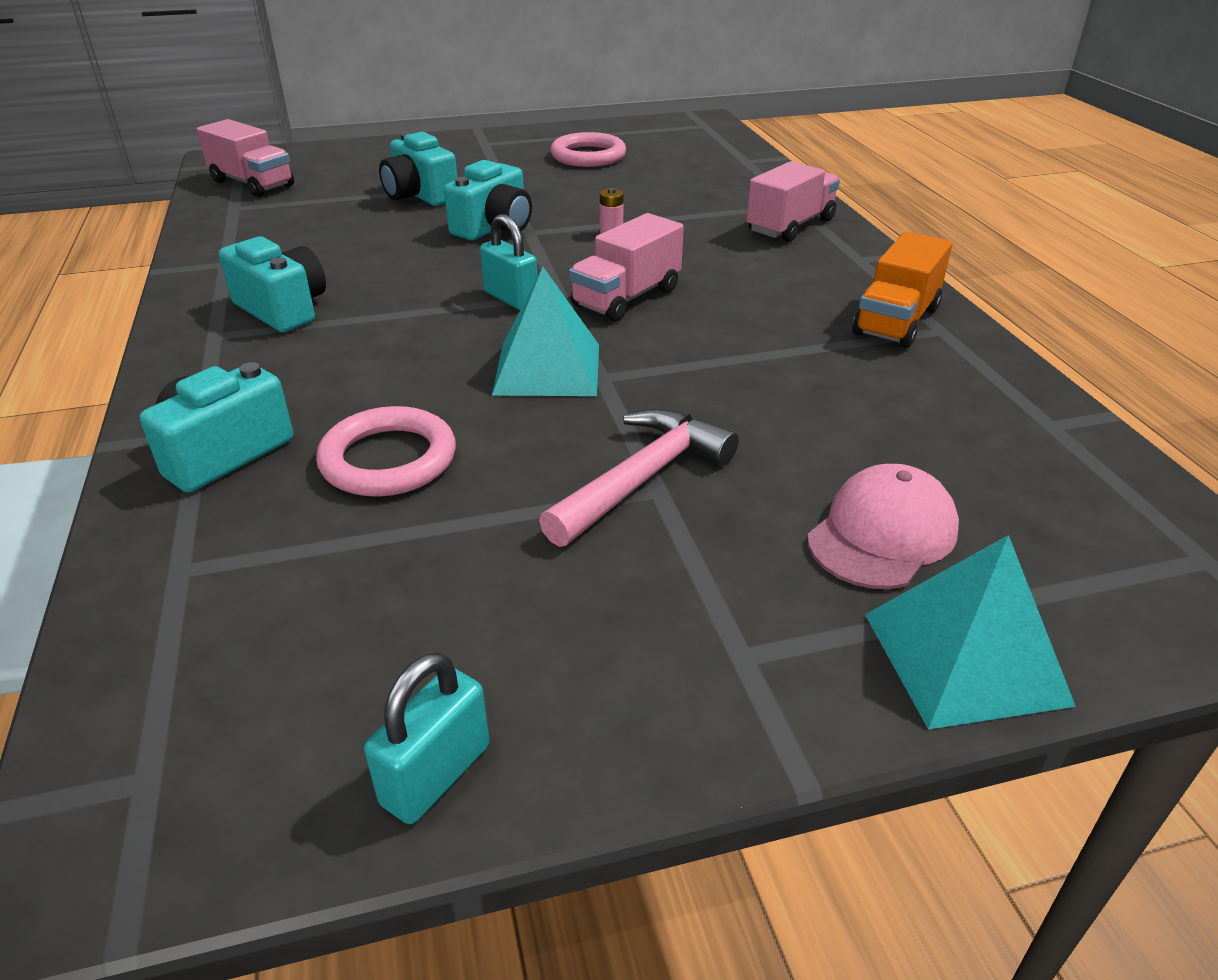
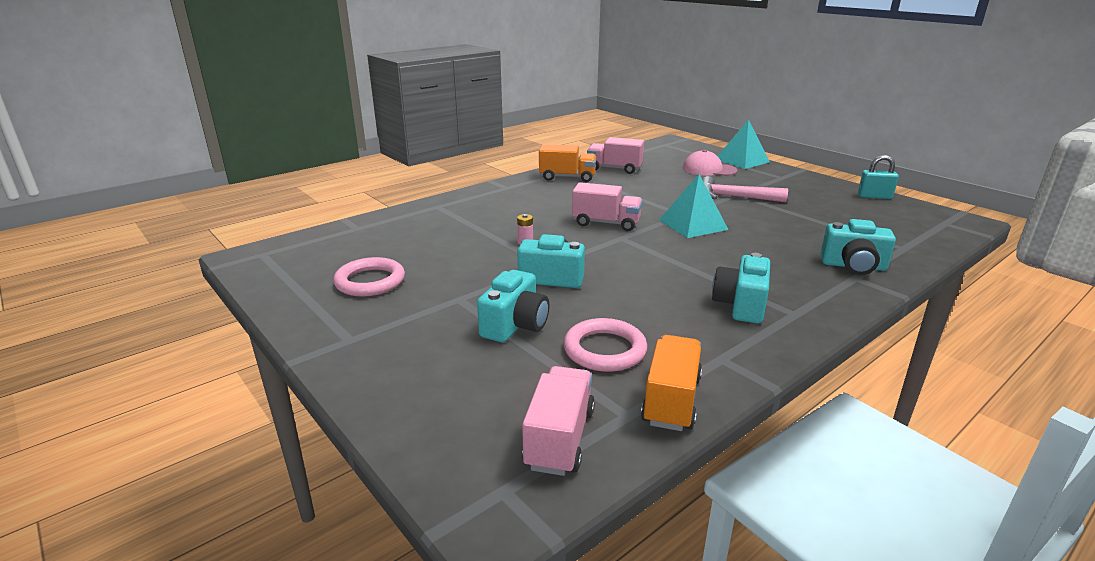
camera: 115 degrees left, 10 degrees down
pink ring [316,406,456,497] -> pink ring moved to [564,318,647,372]
turquoise padlock [480,214,537,310] -> none
pink truck [746,161,840,242] -> pink truck moved to [587,137,644,174]
none -> orange truck [641,335,702,431]

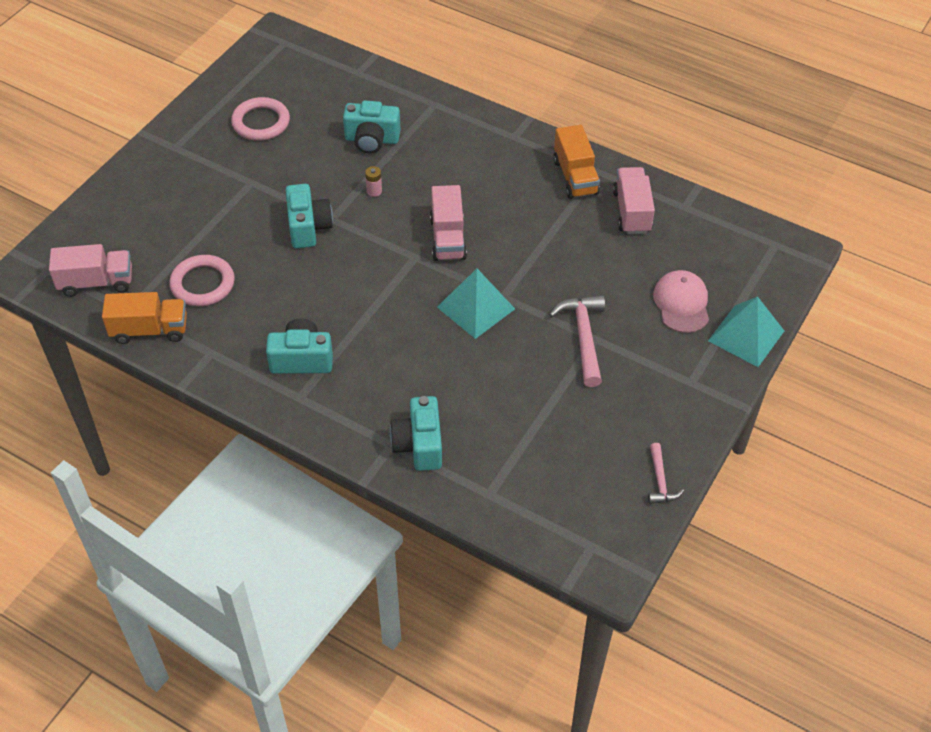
camera: 70 degrees right, 25 degrees up
turquoise camera [477,270,549,342] -> turquoise camera moved to [343,101,401,153]
turquoise padlock [858,155,899,199] -> pink hammer [648,443,684,504]

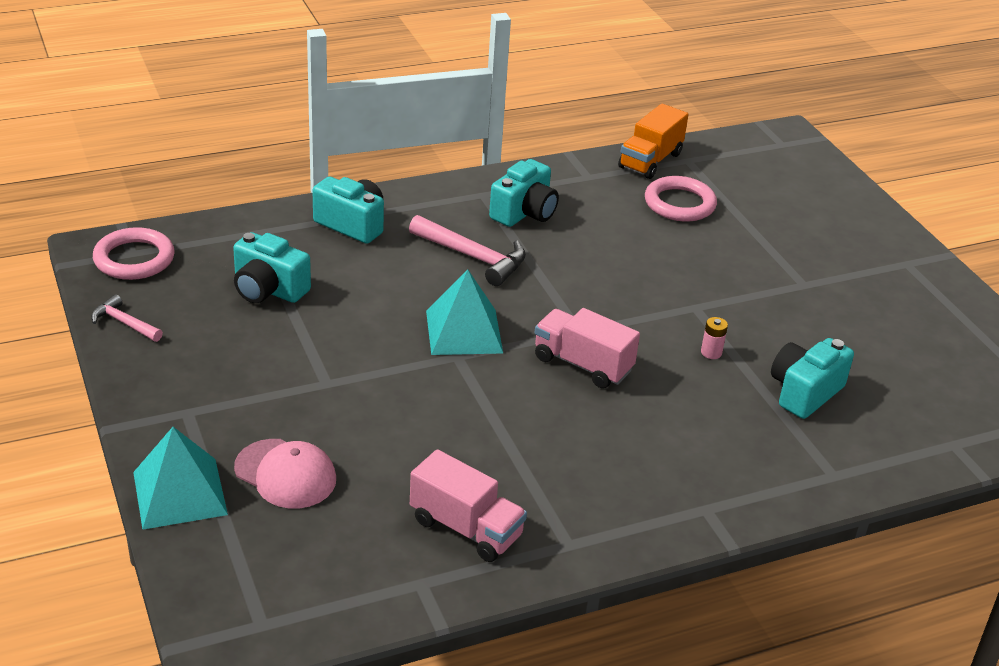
camera: 125 degrees right, 15 degrees down
pink truck [49,244,132,297] -> none
pink ring [231,97,290,141] -> pink ring moved to [93,227,175,280]
turquoise camera [285,184,333,248] -> turquoise camera moved to [233,232,311,303]
pink hammer [549,295,605,387] -> pink hammer moved to [409,215,526,286]
orange truck [553,125,600,199] -> none

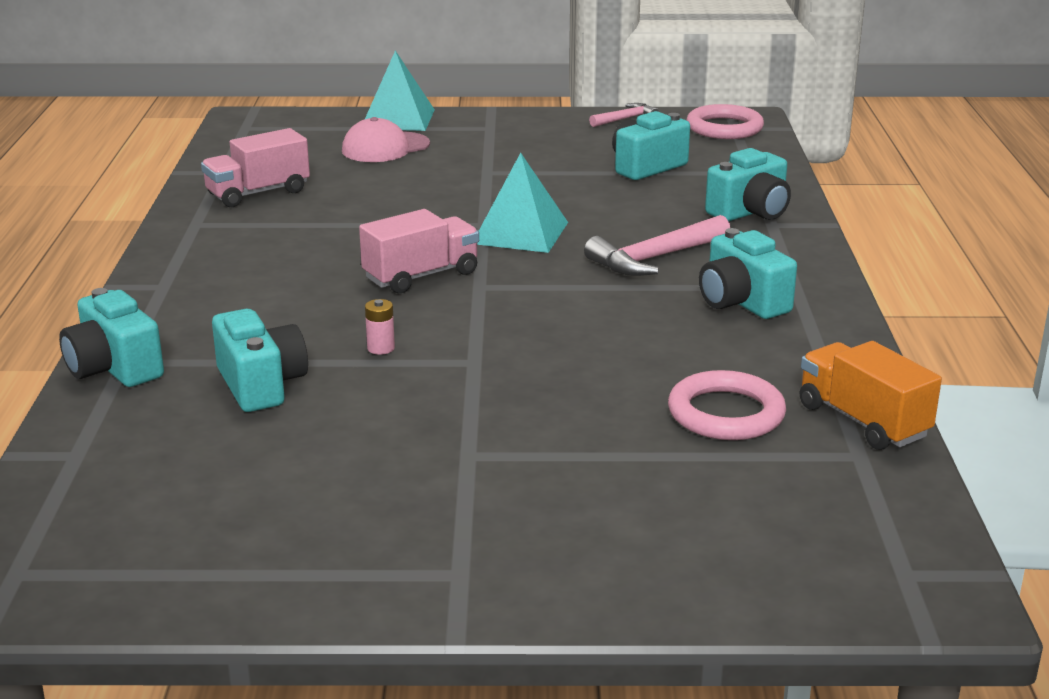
camera: 115 degrees right, 10 degrees down
none -> turquoise camera [59,288,164,387]

